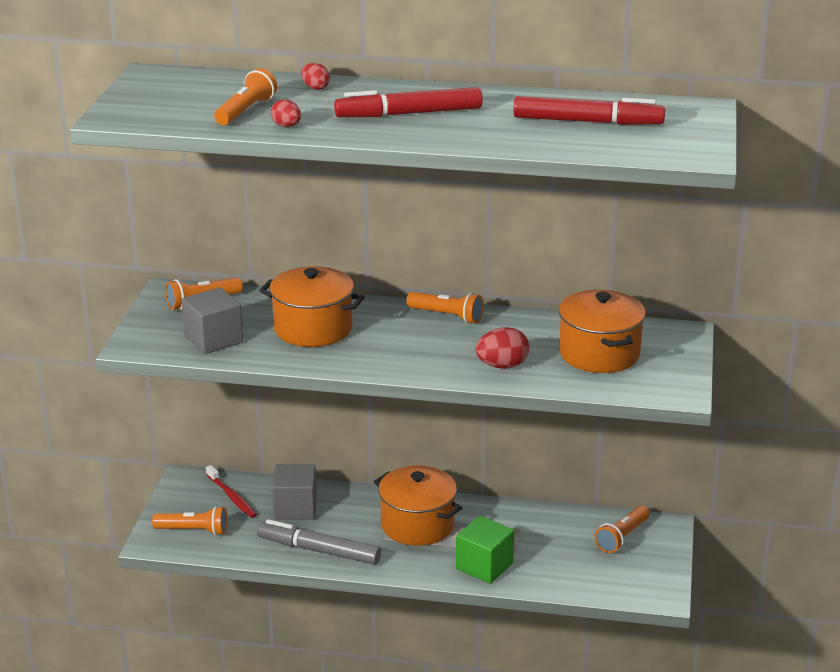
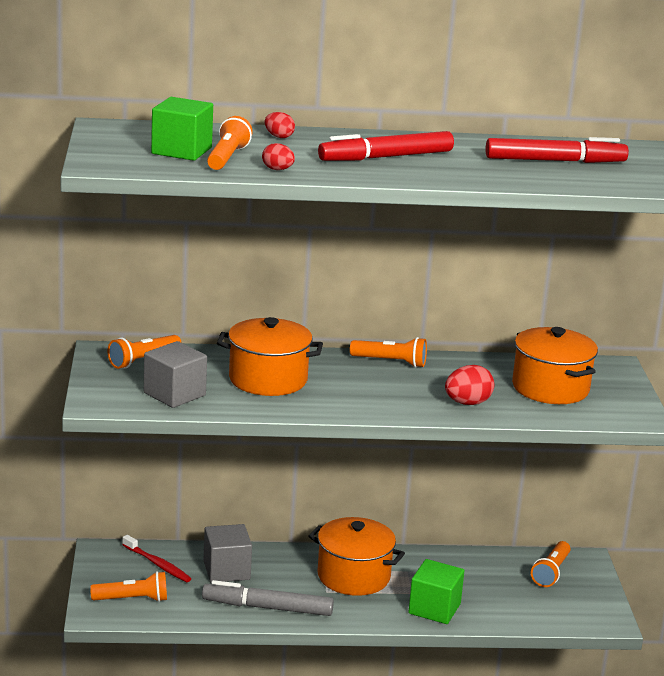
camera: 15 degrees left, 5 degrees down
none -> green cube [151,97,213,161]

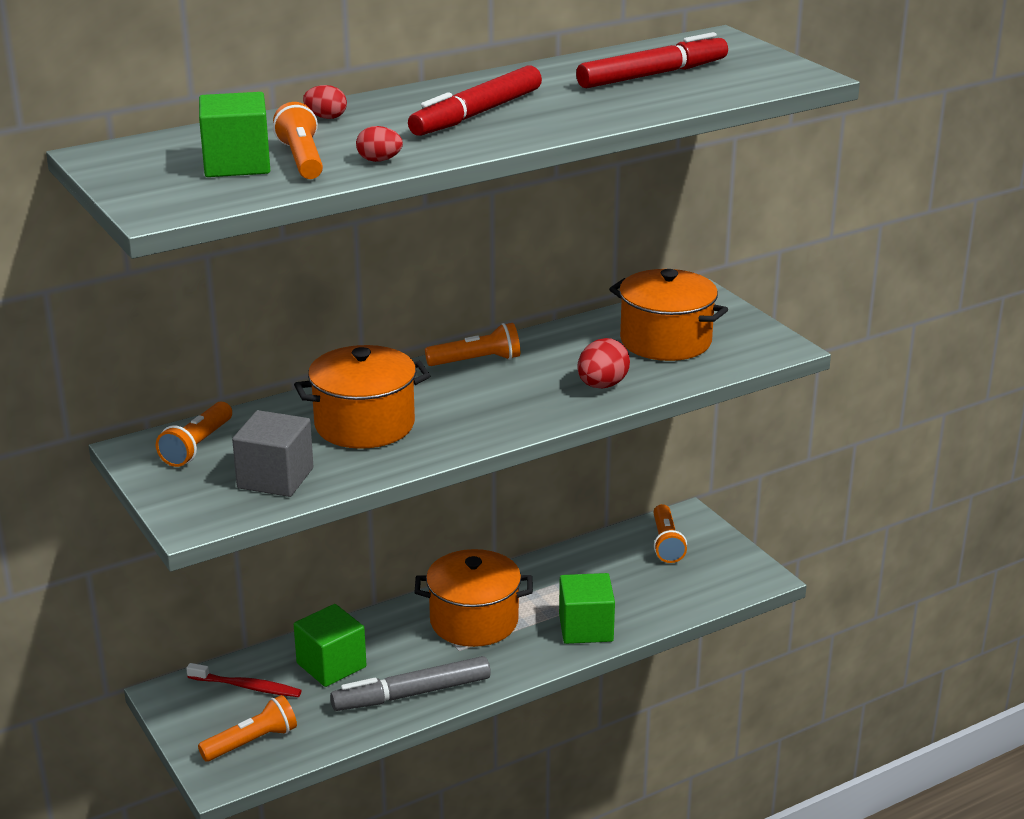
camera: 25 degrees left, 5 degrees up
grey cube [203,524,252,582] -> green cube [294,604,366,687]

